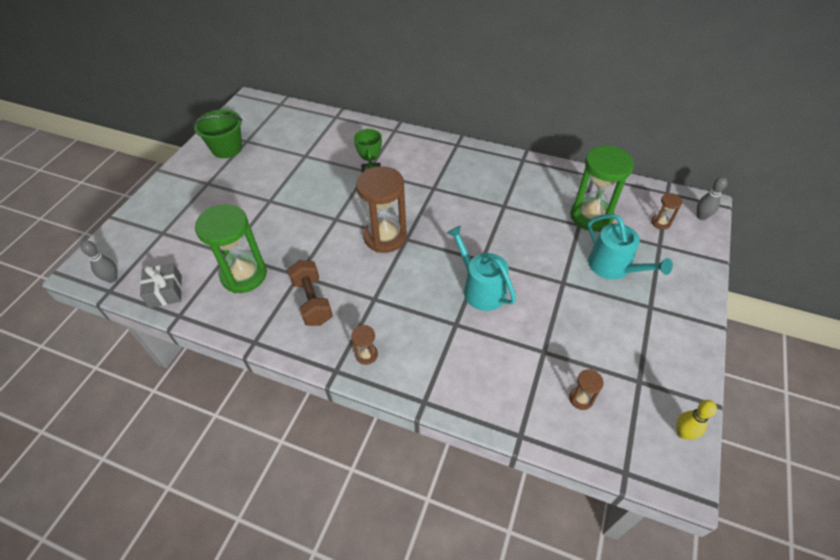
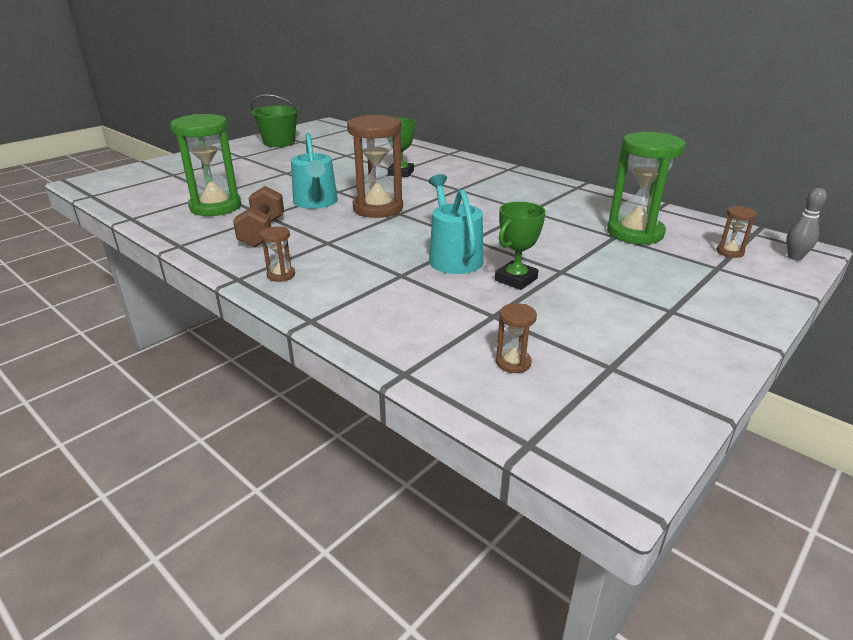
camera: 20 degrees right, 20 degrees down
grey bowling pin [81,241,118,283] -> none
grey gift [140,263,182,308] -> none
turquoise watering can [587,214,673,280] -> turquoise watering can moved to [291,133,338,209]
yellow bowling pin [676,400,717,439] -> none
none -> green trophy [495,202,546,290]

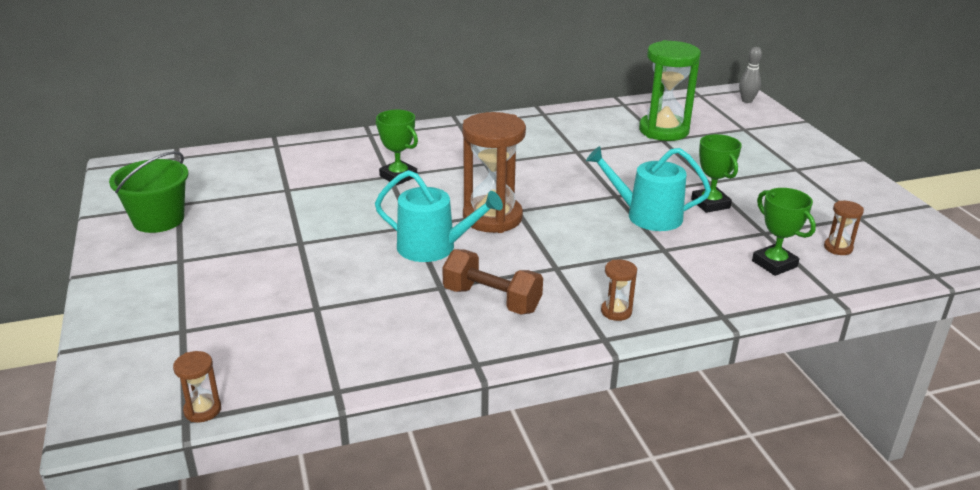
camera: 60 degrees left, 0 degrees up
green hourglass [170,114,241,216] -> none
brown hourglass [716,206,757,258] -> brown hourglass moved to [173,351,221,422]
none -> green trophy [752,188,816,276]

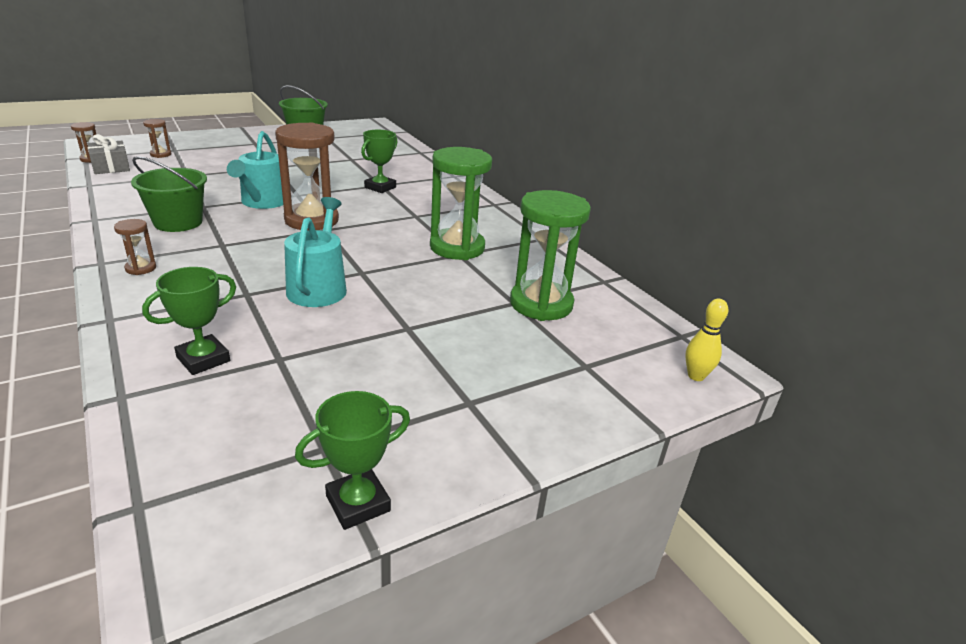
camera: 75 degrees right, 0 degrees up
brown dumbbell [442,249,543,315] -> green bucket [131,156,207,232]
green trophy [691,134,742,213] -> green trophy moved to [295,391,410,530]
grey bowling pin [739,47,762,103] -> yellow bowling pin [685,299,728,381]
brown hourglass [824,201,864,255] -> brown hourglass moved to [143,119,171,158]
none -> grey gift [88,134,130,174]
none -> green hourglass [430,147,492,260]

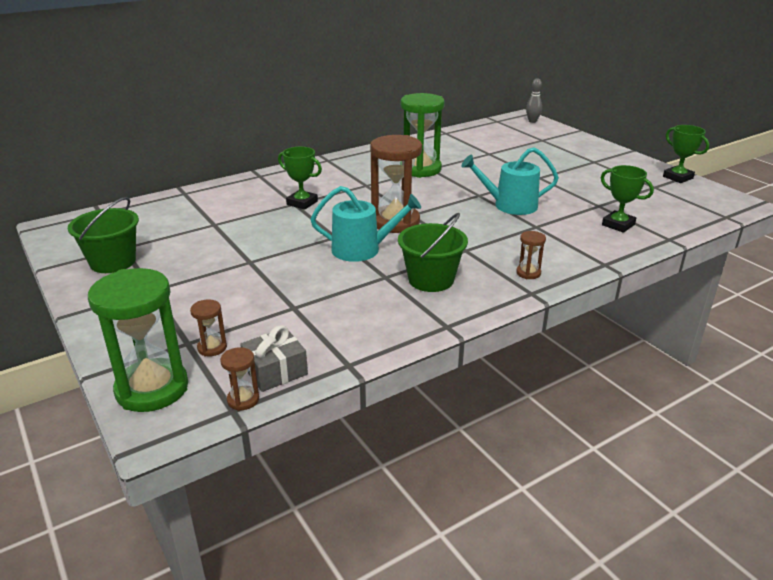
camera: 90 degrees left, 0 degrees up
green hourglass [510,190,591,321] -> green hourglass moved to [88,268,188,412]
yellow bowling pin [685,299,728,381] -> grey bowling pin [526,78,542,123]

